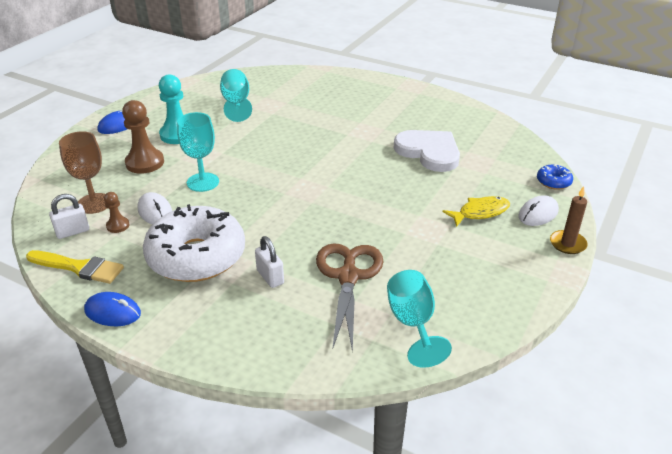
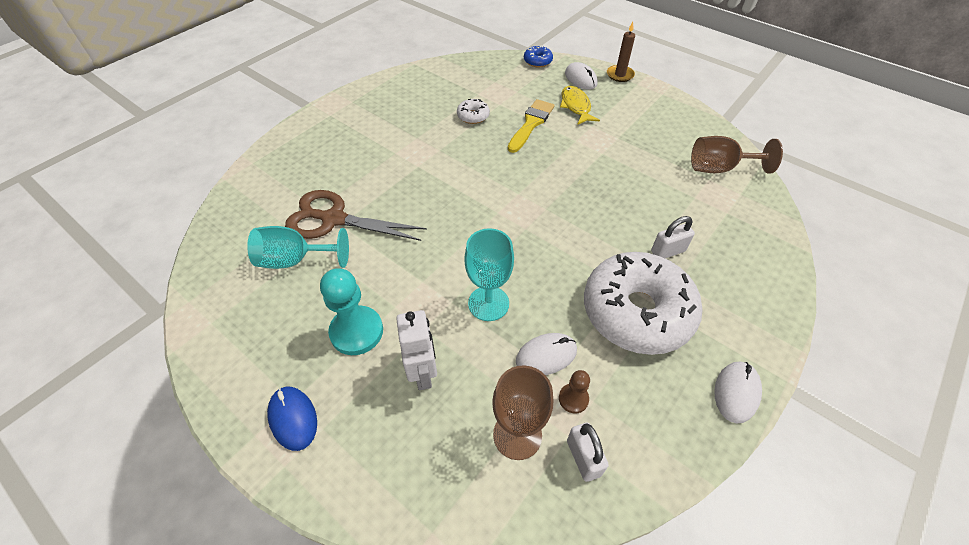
camera: 80 degrees left, 15 degrees up
yellow brush [26,250,124,284] -> yellow brush moved to [508,99,555,153]
blue mouse [84,292,141,326] -> white mouse [714,361,762,423]
brown pawn [122,100,164,174] -> white robot [396,310,437,390]
brown scissors [316,243,383,353] -> brown scissors moved to [285,190,427,241]
turquoise goblet [387,270,452,368] -> brown goblet [691,136,783,174]
white heart [394,130,460,172] -> white donut [457,99,490,124]

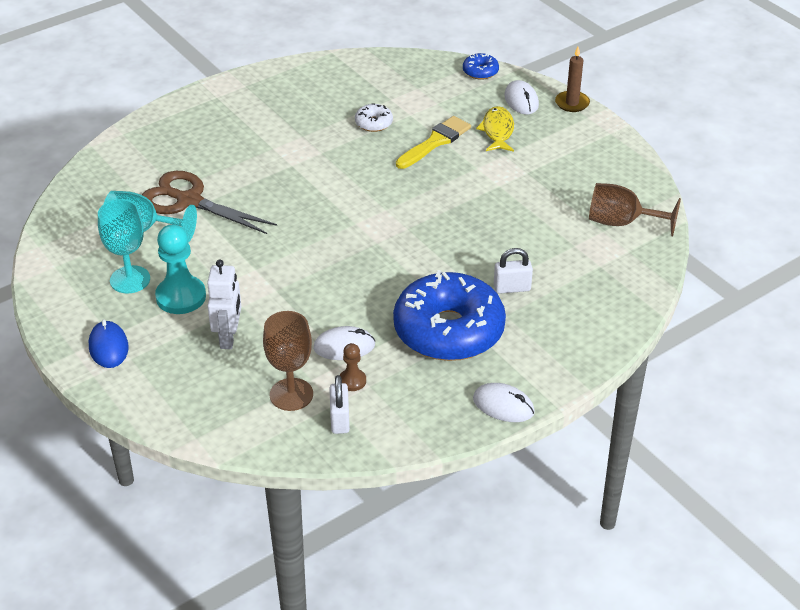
camera: 15 degrees right, 10 degrees down
turquoise goblet [464,228,514,321] -> turquoise goblet moved to [98,199,150,293]
white donut [584,252,703,355] -> blue donut [393,270,506,361]
white mouse [714,361,762,423] -> white mouse turned 75 degrees clockwise [473,383,535,422]

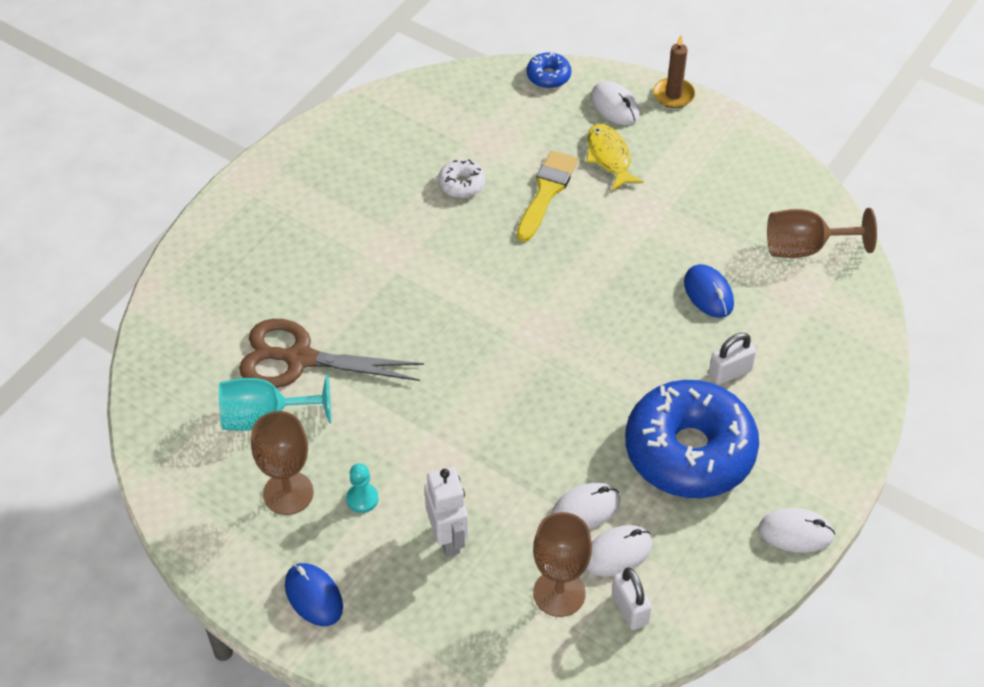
camera: 20 degrees left, 10 degrees up
turquoise goblet [98,199,150,293] -> brown goblet [251,411,314,515]
turquoise pawn [155,224,206,314] -> turquoise pawn [346,463,379,513], size x0.52
brown pawn [340,343,366,391] -> white mouse [586,525,652,576]
none -> blue mouse [684,264,734,318]

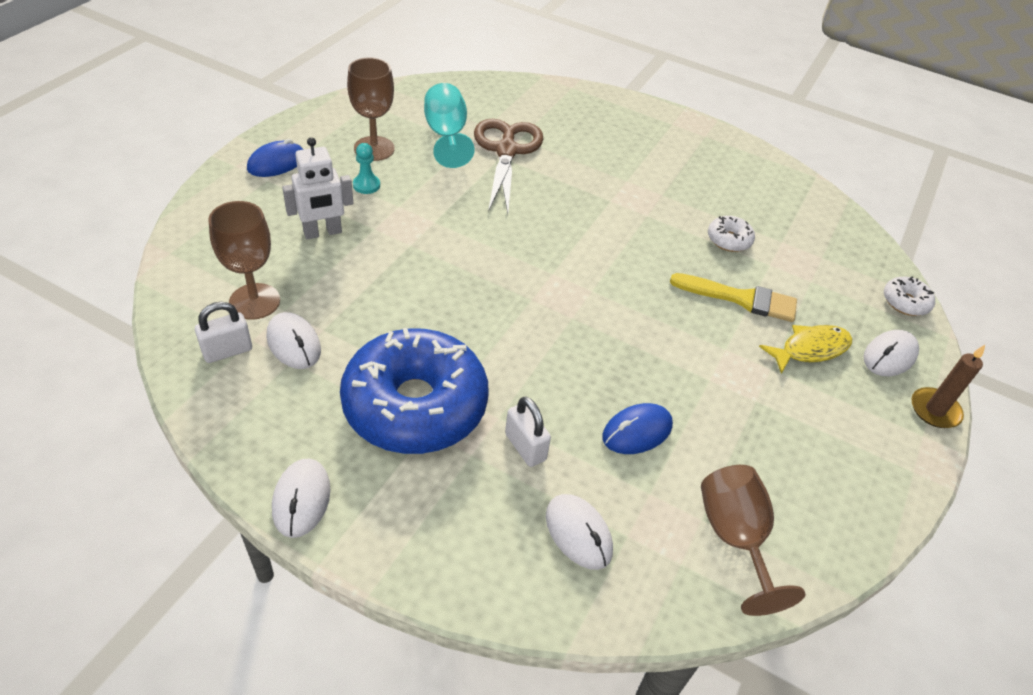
camera: 80 degrees right, 5 degrees down
blue donut [526,52,571,88] -> white donut [884,277,935,316]
white mouse [551,483,620,529] -> white mouse moved to [546,494,613,570]

